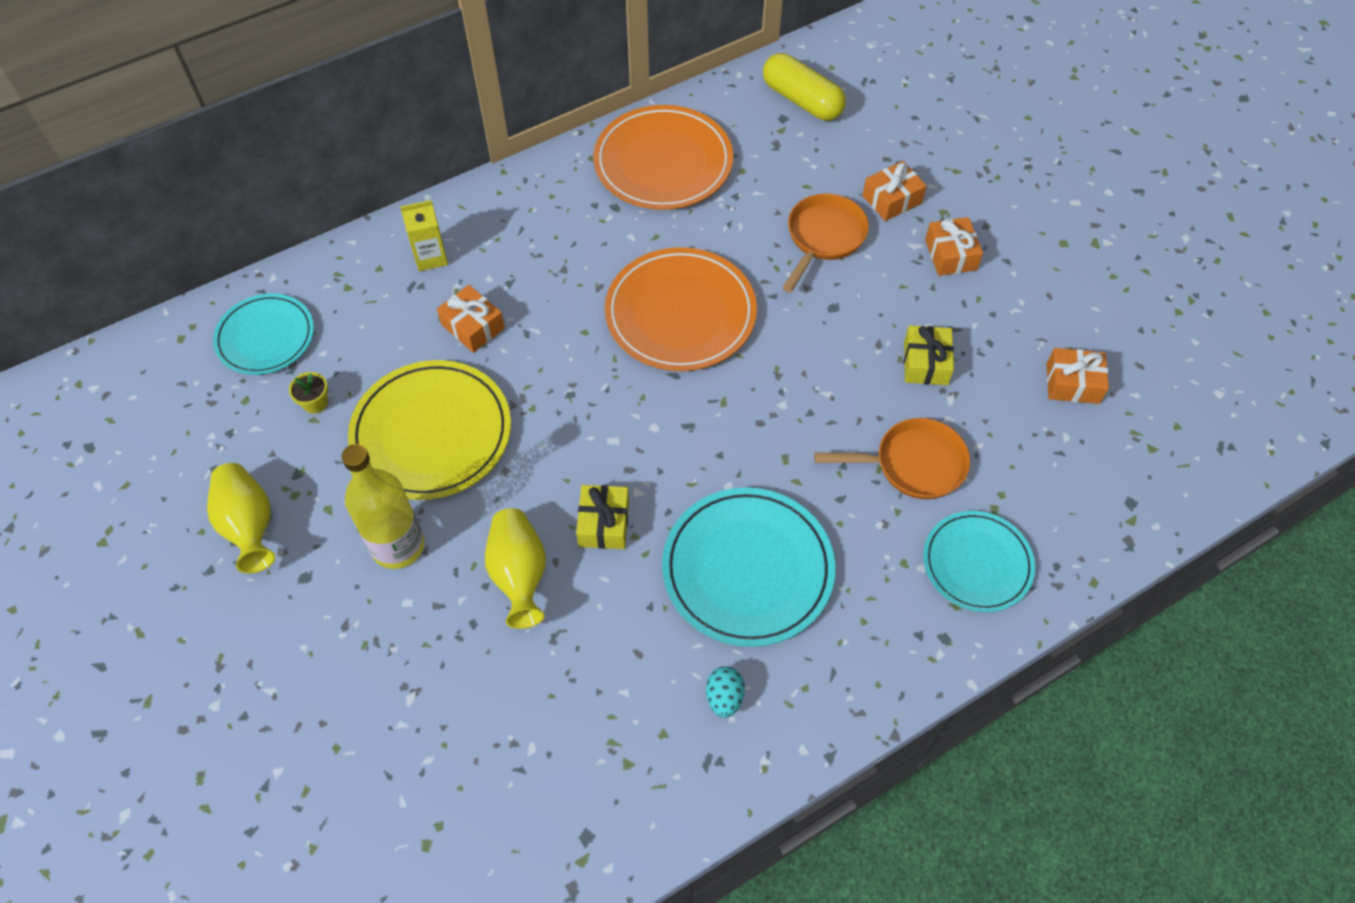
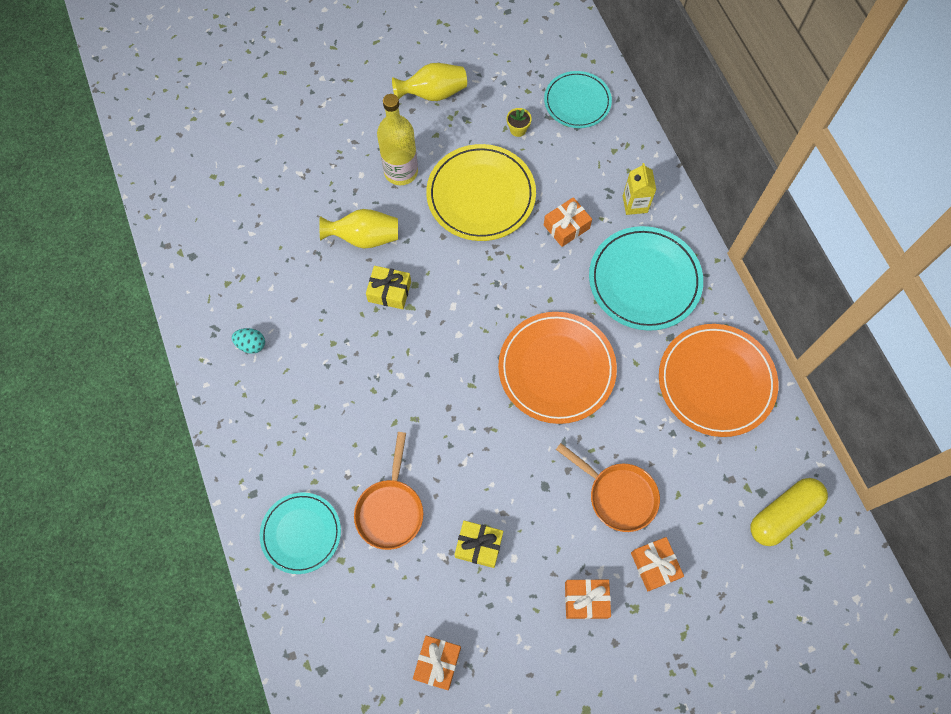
camera: 100 degrees right, 10 degrees up
turquoise plate [662,487,835,647] -> turquoise plate moved to [589,226,703,331]

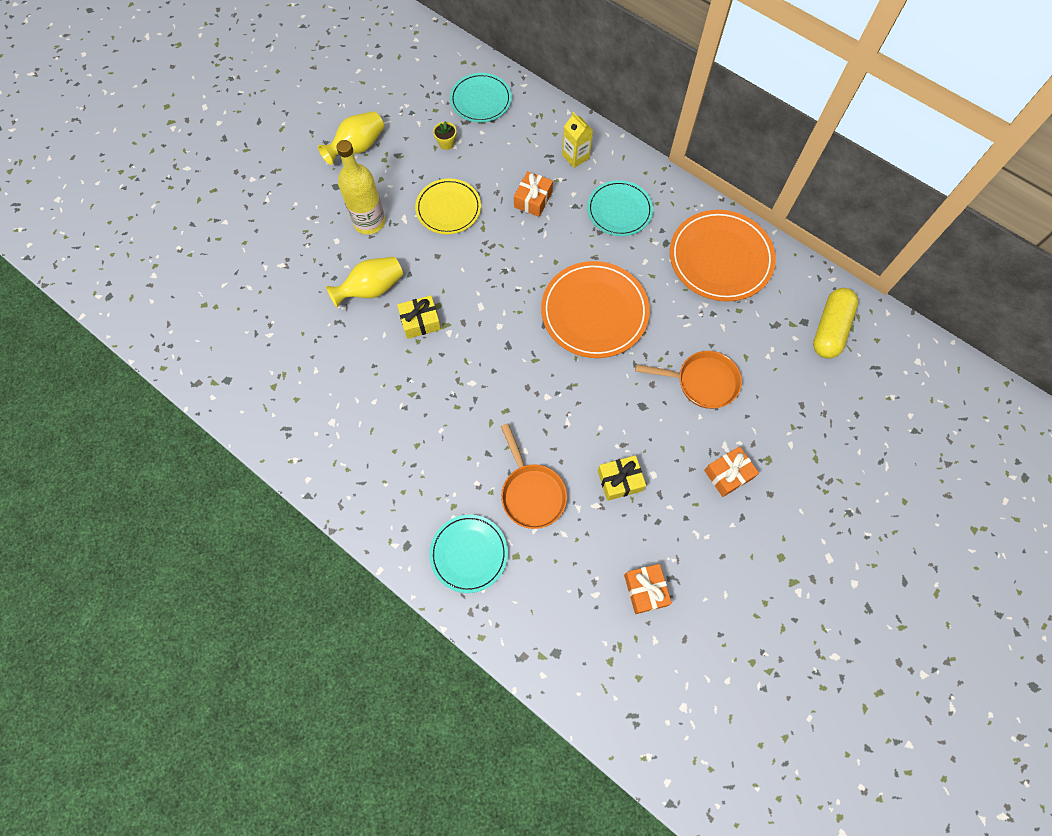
camera: 30 degrees left, 0 degrees up
turquoise egg [232,328,265,354] -> none
yellow plate [426,144,536,241] -> yellow plate [415,178,481,234], size x0.64
turquoise plate [589,226,703,331] -> turquoise plate [587,180,653,236], size x0.64
orange gift [631,537,684,591] -> none

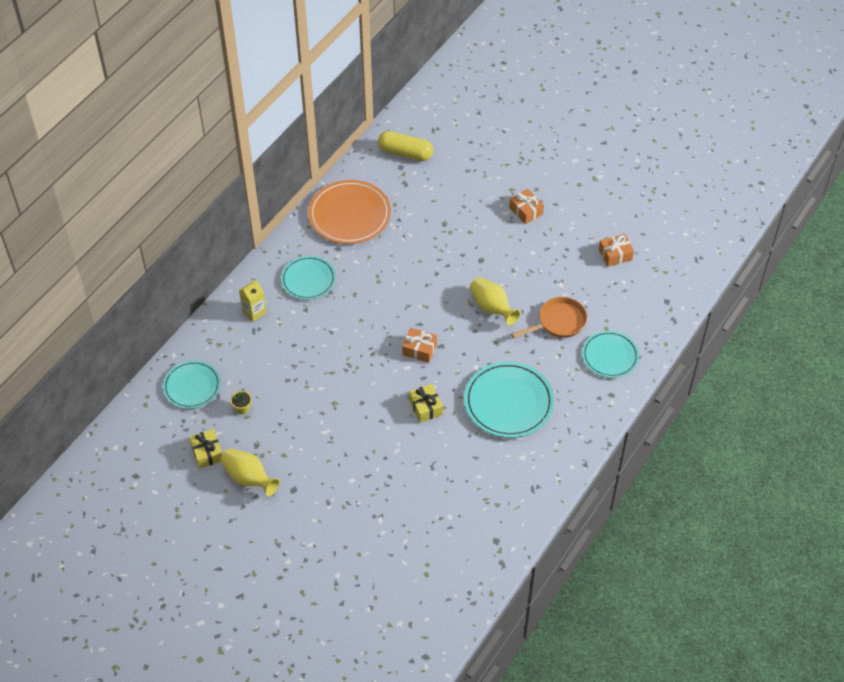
camera: 95 degrees left, 15 degrees down
yellow vase [326,257,403,308] -> yellow vase moved to [470,277,520,325]
yellow bottle [336,140,385,235] -> none
yellow plate [415,178,481,234] -> none
orange gift [514,171,553,217] -> orange gift moved to [402,328,437,363]
orange plate [541,261,650,358] -> none
yellow gift [598,455,646,501] -> yellow gift moved to [189,429,222,469]
orange pan [635,351,742,409] -> none
none -> turquoise plate [464,361,554,438]

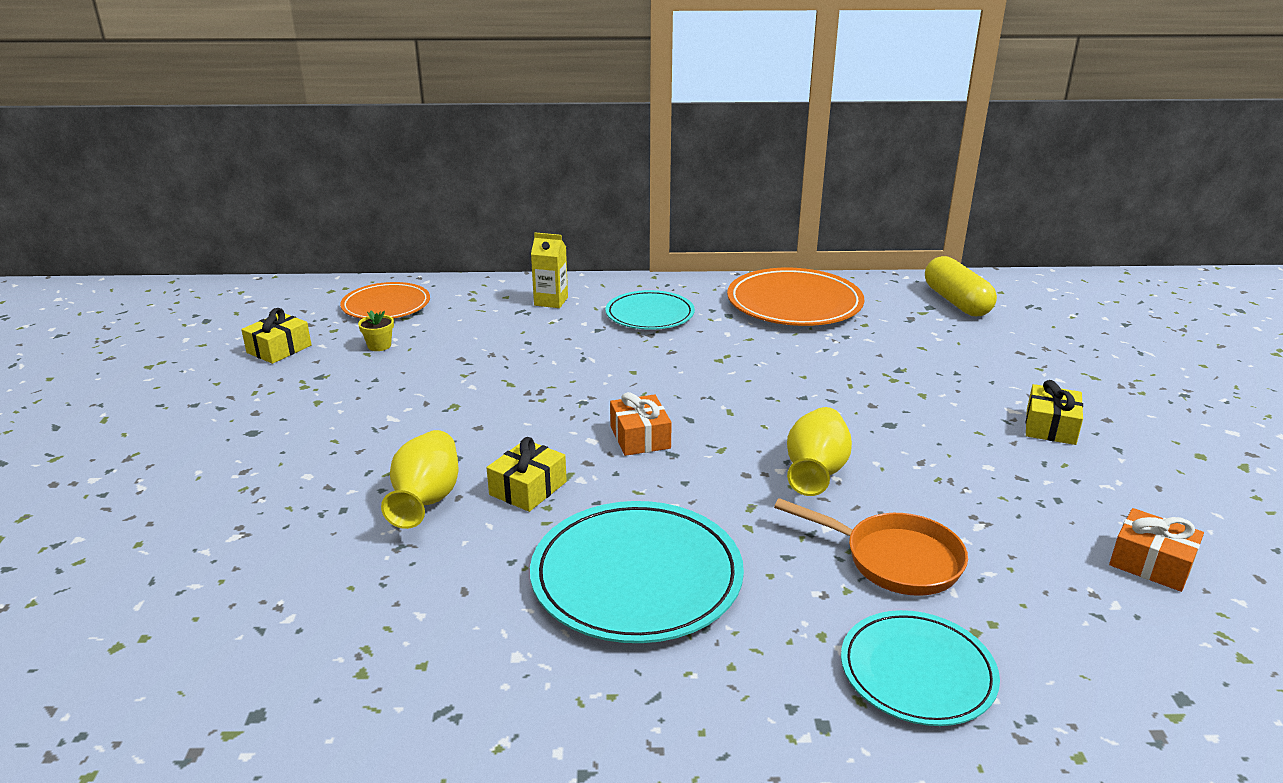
camera: 55 degrees right, 25 degrees down
turquoise plate [163,360,221,409] -> orange plate [340,282,430,319]
yellow vase [220,449,280,496] -> yellow vase moved to [381,430,459,529]
orange gift [509,189,544,224] -> yellow gift [1026,380,1083,445]

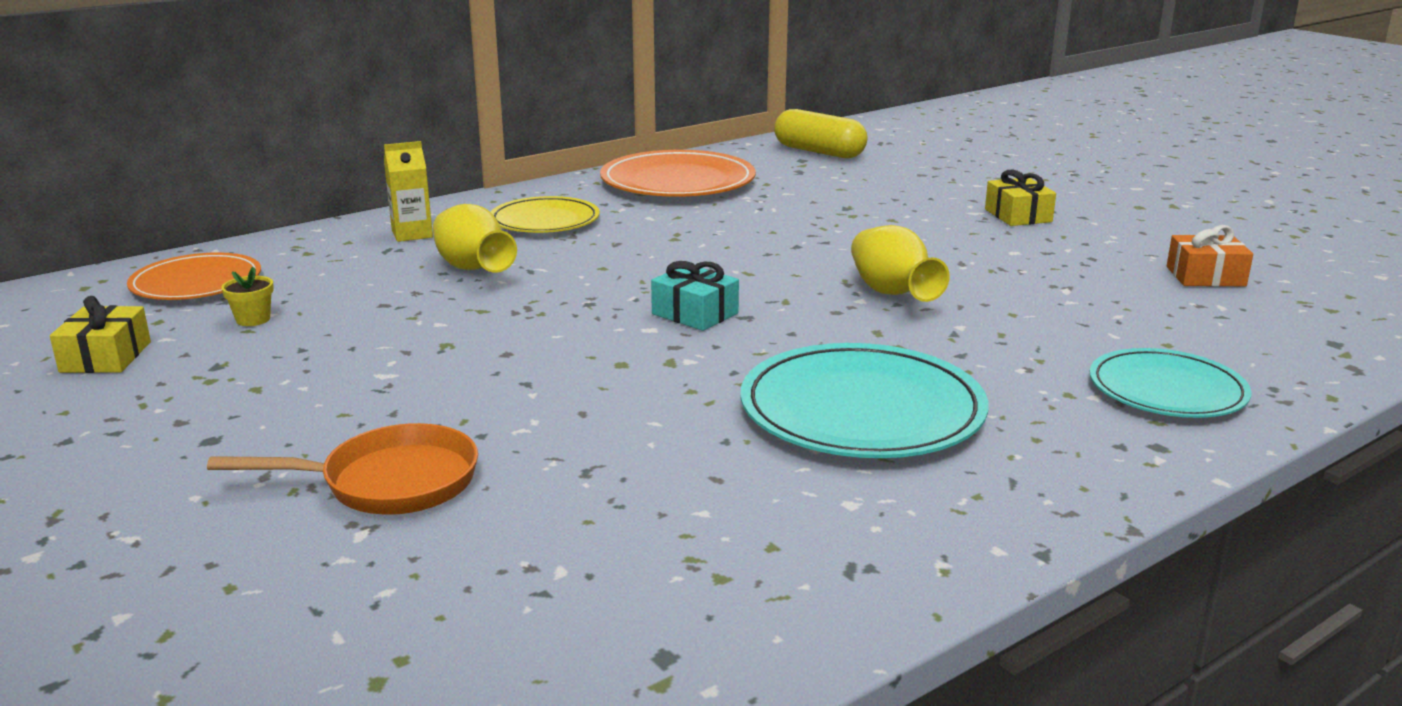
camera: 35 degrees left, 5 degrees down
yellow vase [381,430,459,529] -> yellow vase moved to [433,204,517,273]
yellow gift [487,437,567,512] -> none
turquoise plate [606,290,695,330] -> yellow plate [491,196,600,233]
orange gift [610,392,672,456] -> turquoise gift [651,261,739,331]
orange pan [774,498,968,596] -> orange pan moved to [207,423,478,515]

